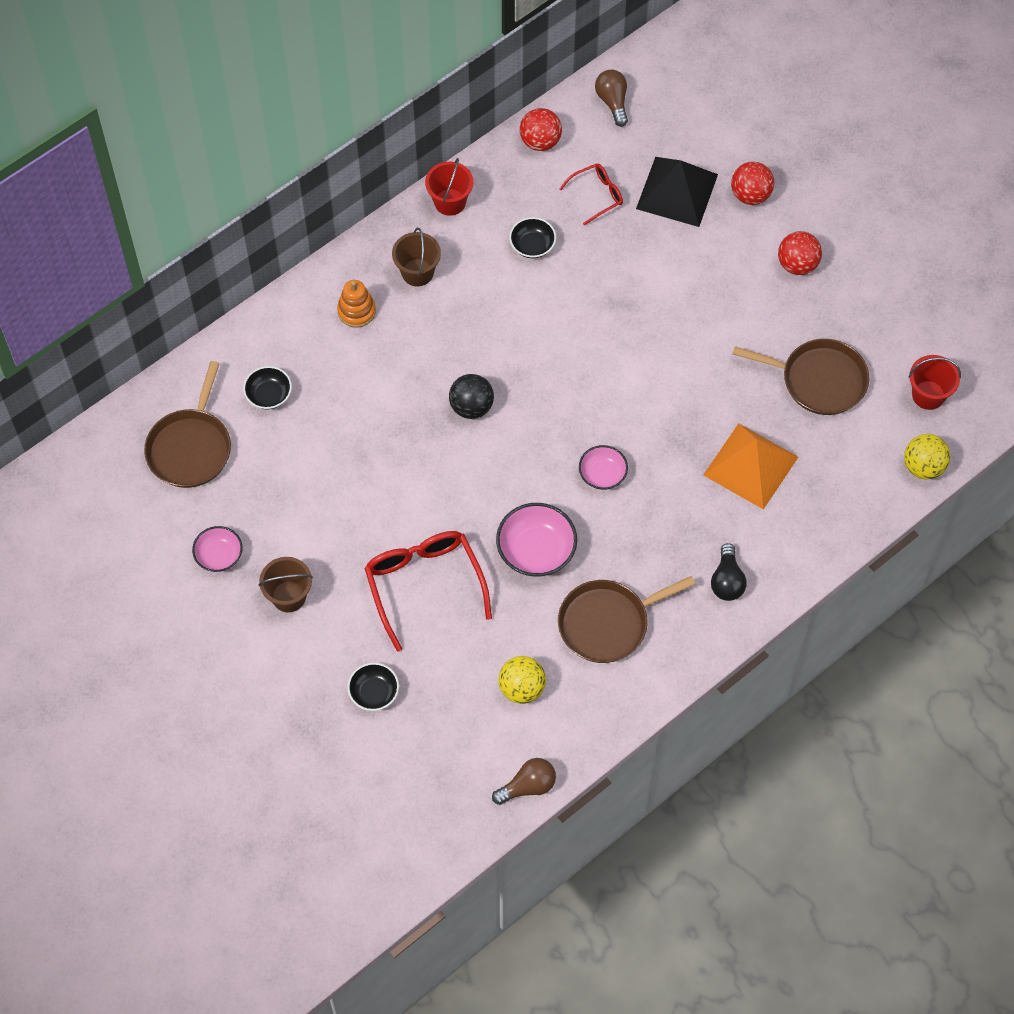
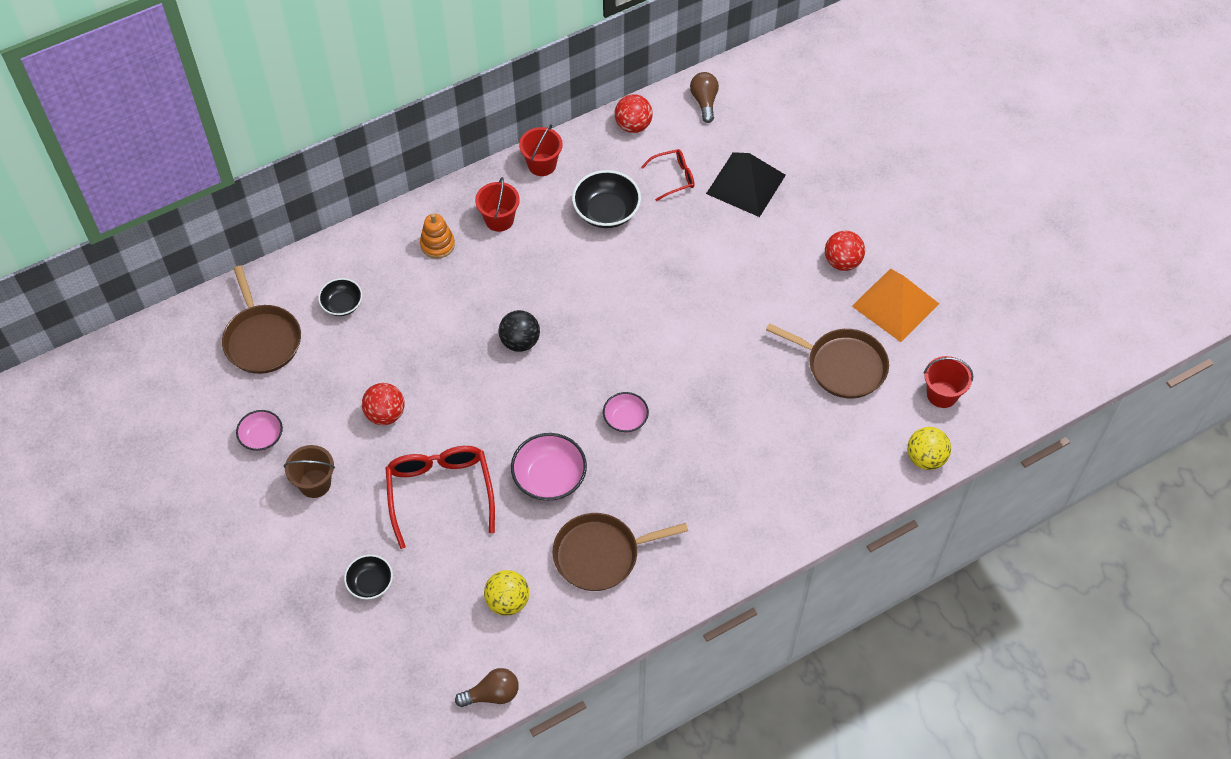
camera: 10 degrees right, 5 degrees down
brown pan [144,361,231,488] -> brown pan turned 45 degrees counterclockwise [222,266,301,374]
brown bucket [392,228,441,286] -> red bucket [475,177,520,232]
black bowl [509,217,556,258] -> black bowl [572,170,641,228], size x1.61
orange pyramid [703,423,798,510] -> orange pyramid moved to [852,269,939,342]
black light bulb [711,543,747,601] -> none
red ball [731,162,774,205] -> red ball moved to [362,383,405,425]

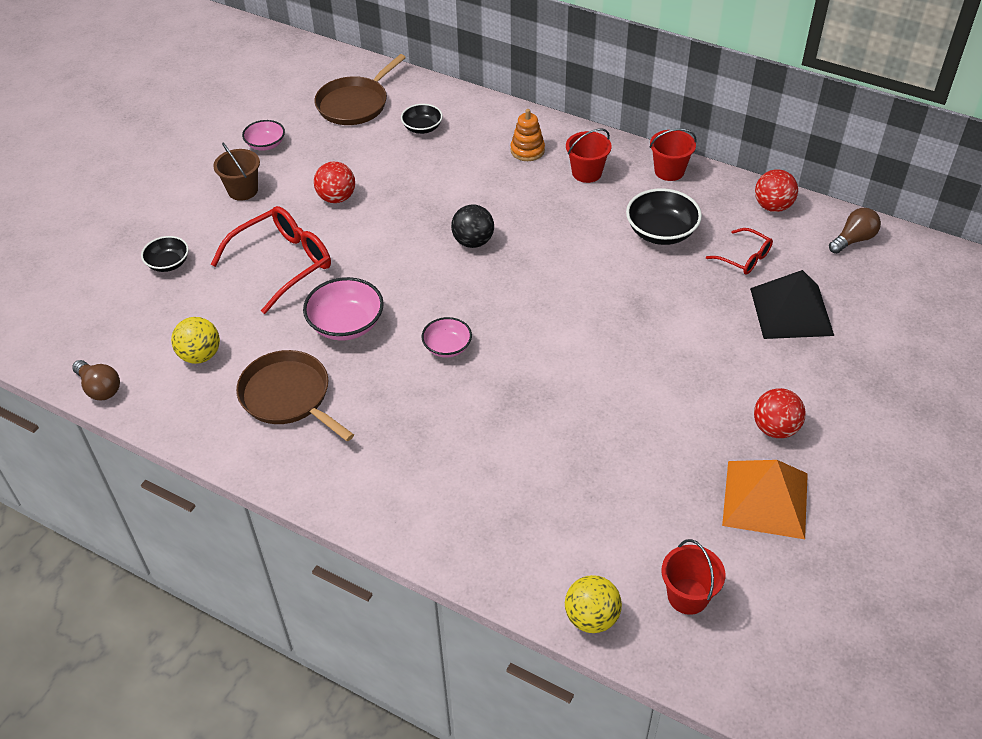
camera: 60 degrees right, 10 degrees down
brown pan [766,323,889,398] -> none

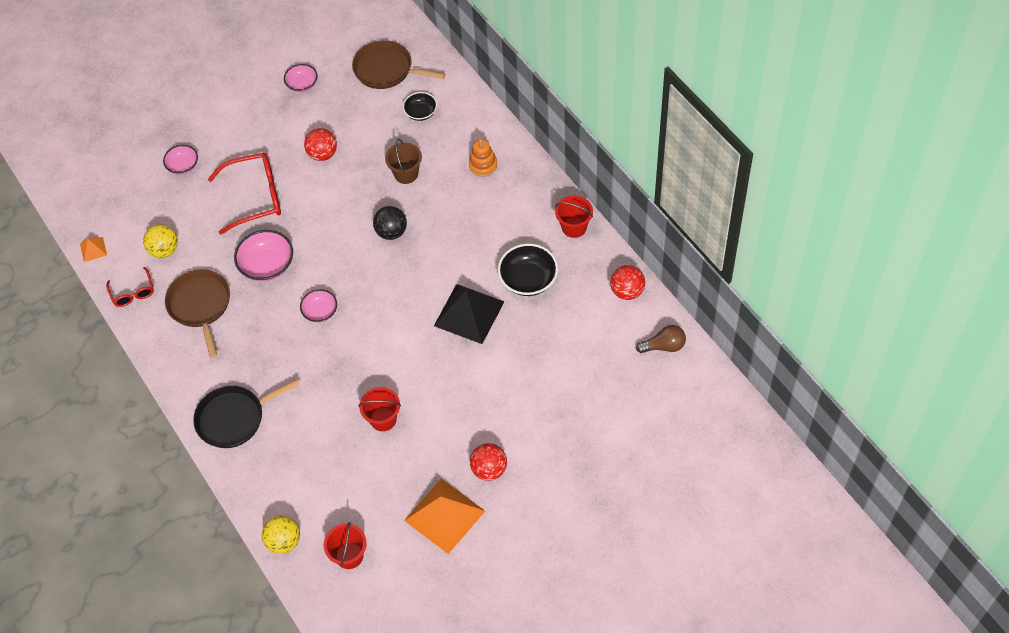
camera: 30 degrees right, 10 degrees up
brown light bulb [72,360,120,400] -> orange pyramid [80,237,107,262]
black bowl [141,236,189,272] -> pink bowl [163,145,198,174]
brown bucket [213,143,260,201] -> brown bucket moved to [385,139,422,184]
brown pan [314,54,406,125] -> brown pan turned 45 degrees clockwise [352,40,445,89]
red bucket [566,129,612,183] -> red bucket moved to [359,387,401,431]
red glasses [706,228,773,275] -> red glasses moved to [106,267,154,307]
black pyramid [750,270,834,339] -> black pyramid moved to [434,284,505,344]
none -> black pan [193,379,300,448]

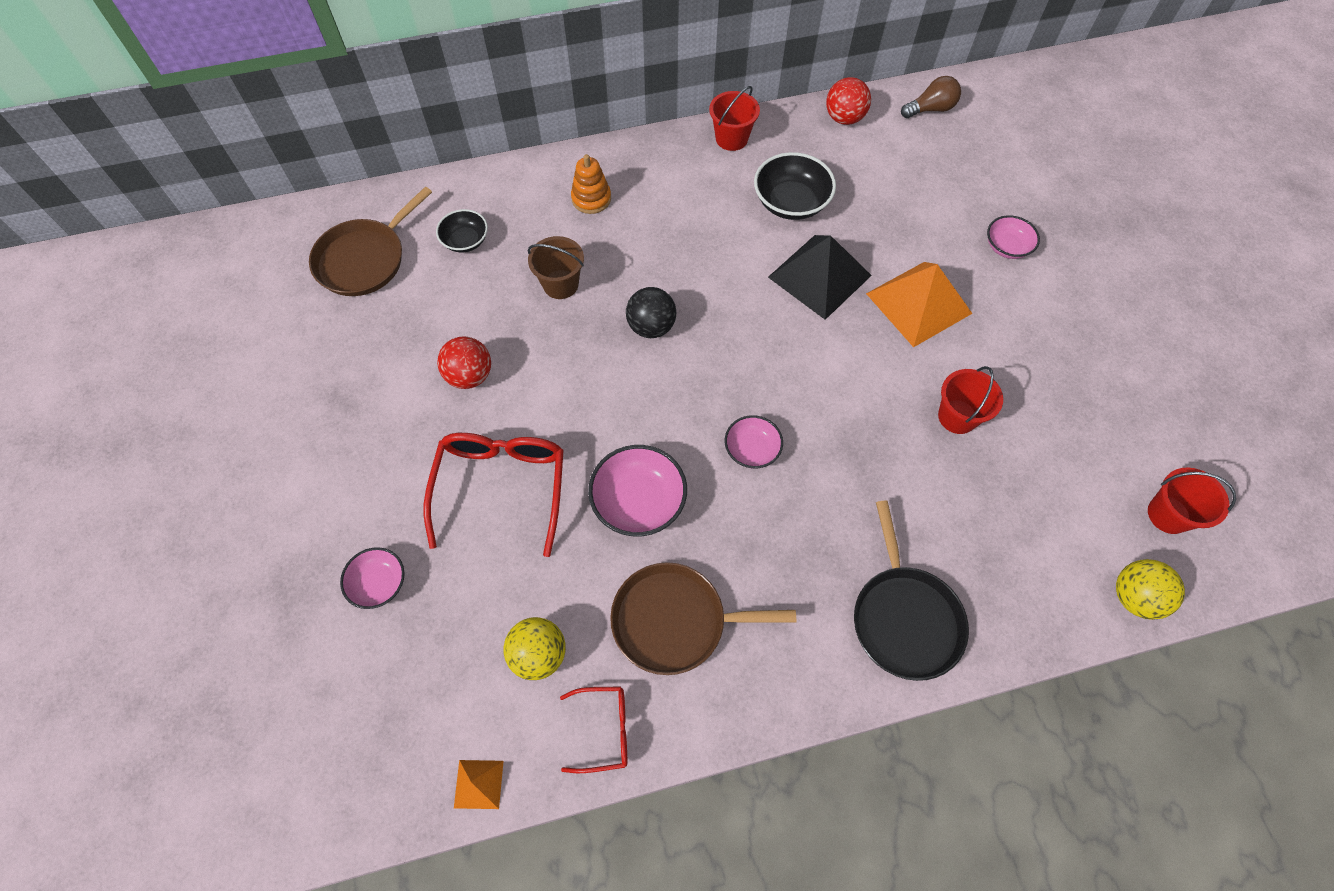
camera: 75 degrees left, 5 degrees up
pink bowl [284,64,318,92] -> pink bowl moved to [987,215,1040,259]
orange pyramid [404,479,485,554] -> orange pyramid moved to [866,262,972,347]
red ball [470,443,507,481] -> none
brown light bulb [636,325,686,353] -> brown light bulb turned 60 degrees clockwise [901,76,961,118]

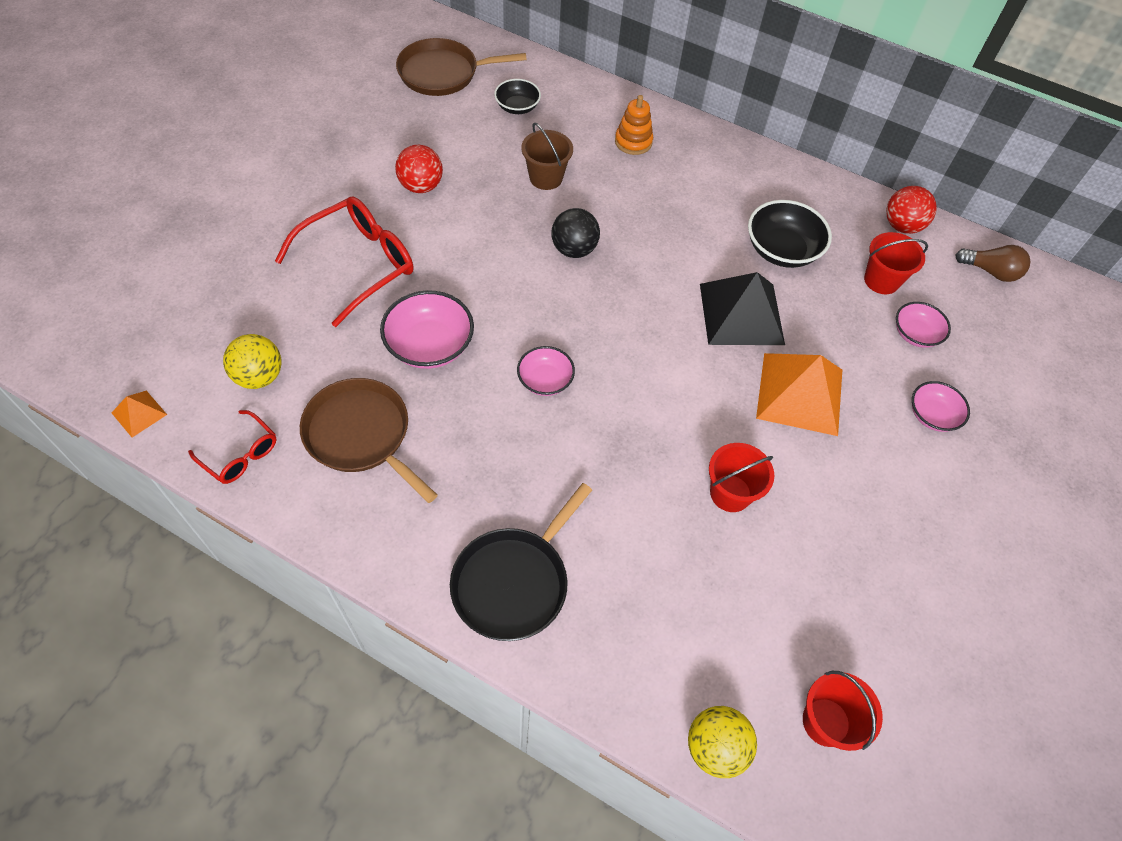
camera: 40 degrees right, 5 degrees down
pink bowl [340,547,405,609] -> pink bowl moved to [896,302,951,348]
red bucket [709,86,760,151] -> red bucket moved to [864,232,928,294]

